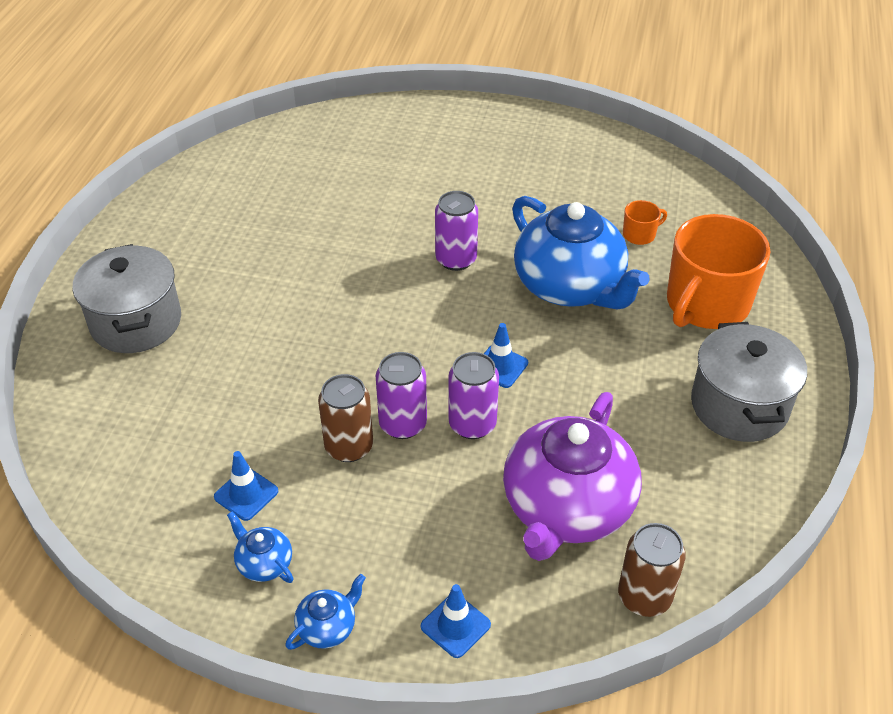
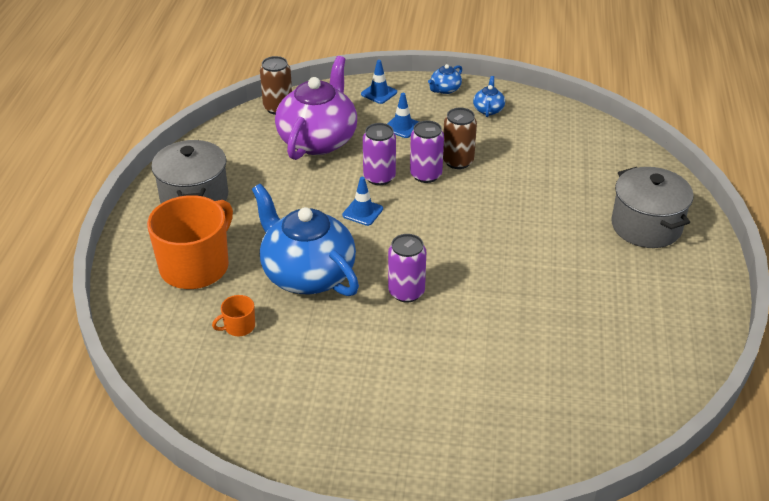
camera: 175 degrees right, 5 degrees down
blue traffic cone [214,451,278,521] -> blue traffic cone moved to [387,93,419,138]
blue teapot [227,511,294,583] -> blue teapot turned 120 degrees counterclockwise [473,76,505,117]

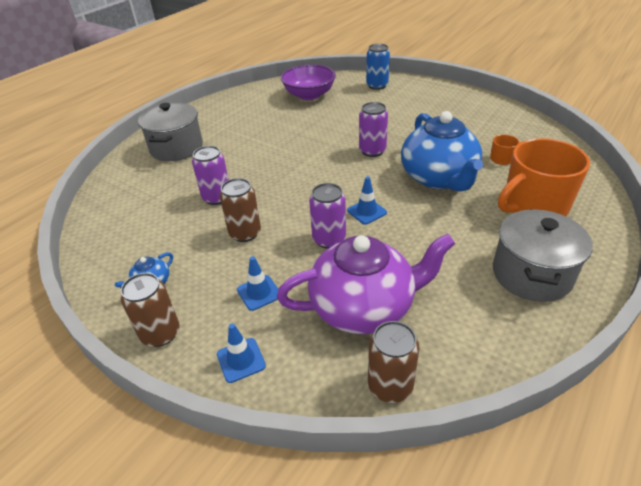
camera: 150 degrees left, 0 degrees up
purple teapot [275,56,357,160] -> purple teapot turned 150 degrees counterclockwise [277,233,455,334]
purple can [410,120,444,183] -> purple can moved to [192,146,229,205]
blue teapot [428,64,462,94] -> brown can [121,273,180,347]
none -> purple bowl [281,65,336,100]
none -> blue can [366,44,390,90]

